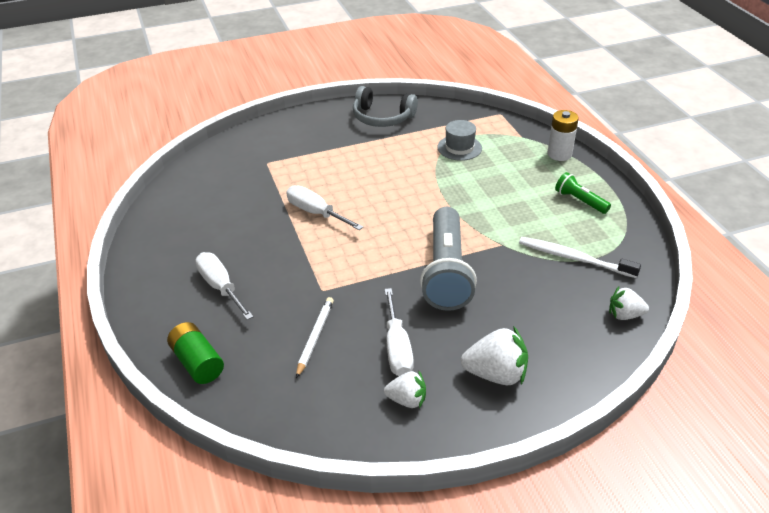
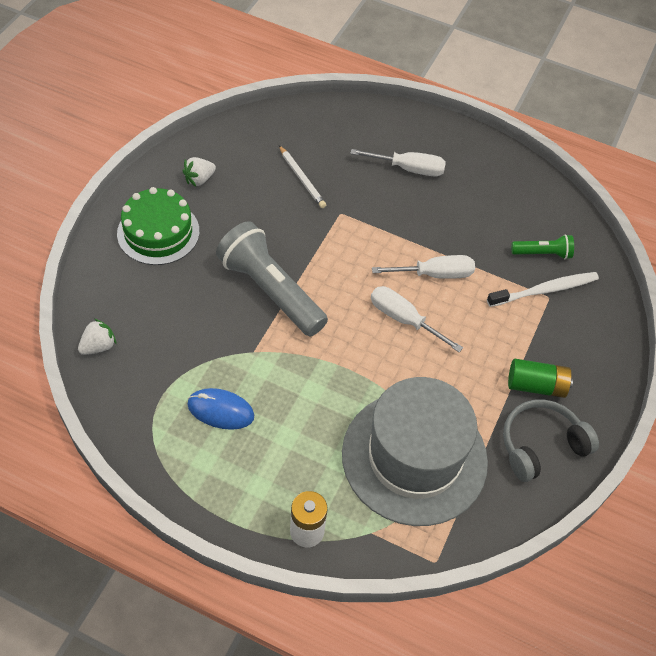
camera: 130 degrees right, 15 degrees up
green battery [167,322,224,384] -> green battery moved to [508,359,573,398]
white screwdriver [385,288,414,376] -> white screwdriver moved to [371,286,463,352]
grey hat [437,120,482,161] -> grey hat [342,377,488,526], size x2.42
white strawberry [461,326,528,385] -> green cake [117,187,199,265]
white toothbrush [519,237,641,278] -> white toothbrush moved to [487,272,599,307]
green flashlight [555,172,611,214] -> green flashlight moved to [511,234,574,259]
none -> blue mouse [187,388,254,430]

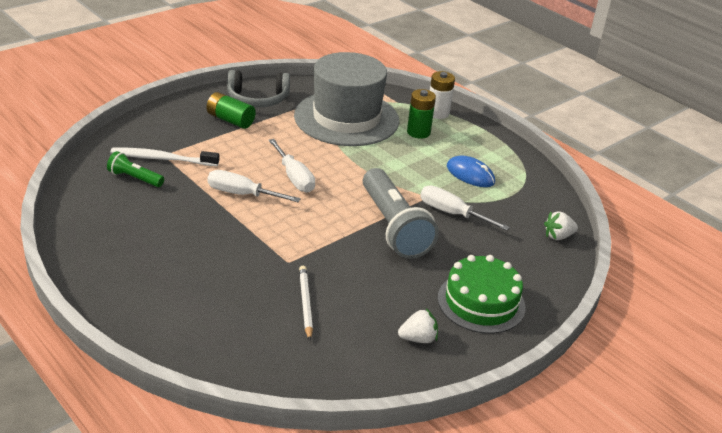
camera: 155 degrees left, 20 degrees down
white screwdriver [350,149,446,177] -> white screwdriver moved to [420,185,510,231]
none -> green battery [407,89,436,139]

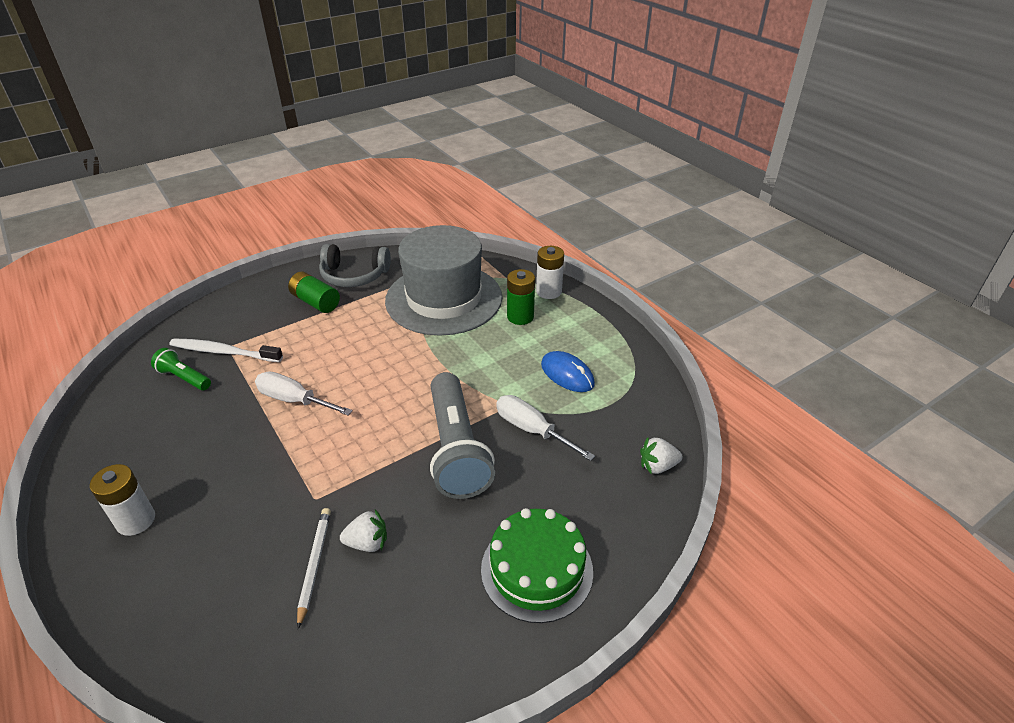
camera: 10 degrees right, 5 degrees up
white screwdriver [268,139,315,193] -> none
white strawberry [398,308,438,343] -> white strawberry moved to [340,509,387,552]
none -> white battery [90,464,155,536]

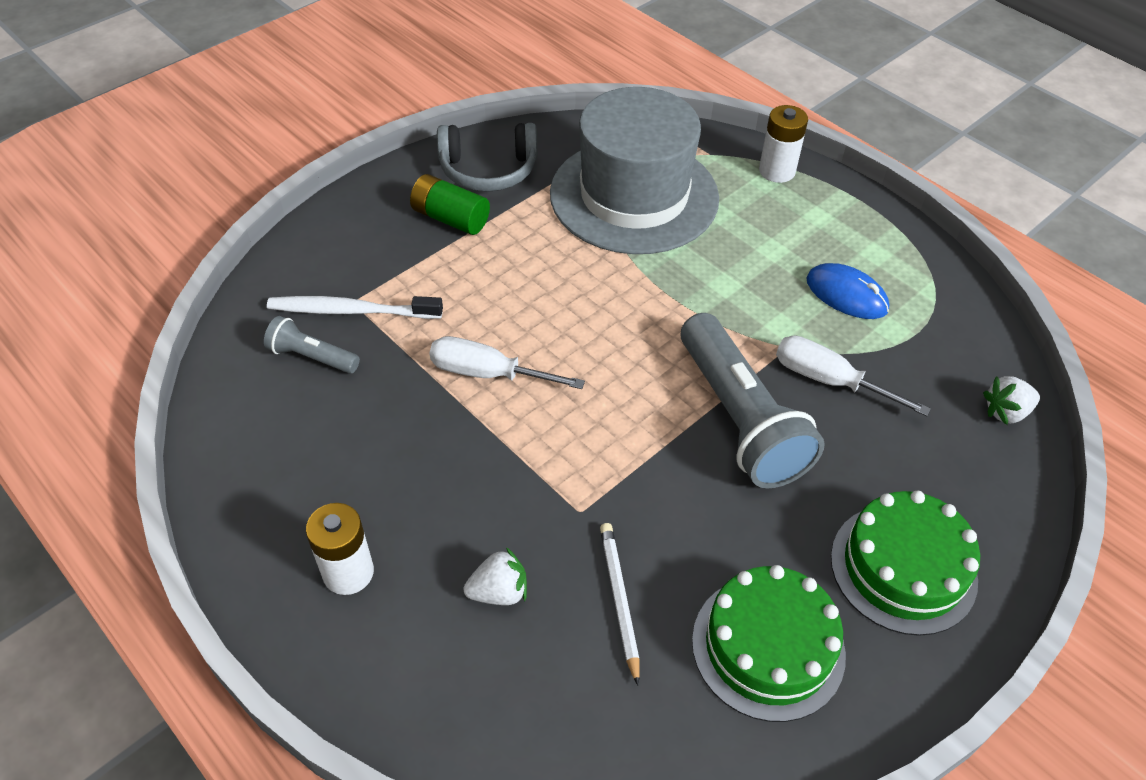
camera: 10 degrees left, 10 degrees up
green flashlight [151,348,211,390] -> grey flashlight [264,316,360,374]
white strawberry [340,509,387,552] -> white strawberry moved to [464,547,527,605]
green battery [507,269,535,325] -> none
none -> green cake [692,565,846,722]

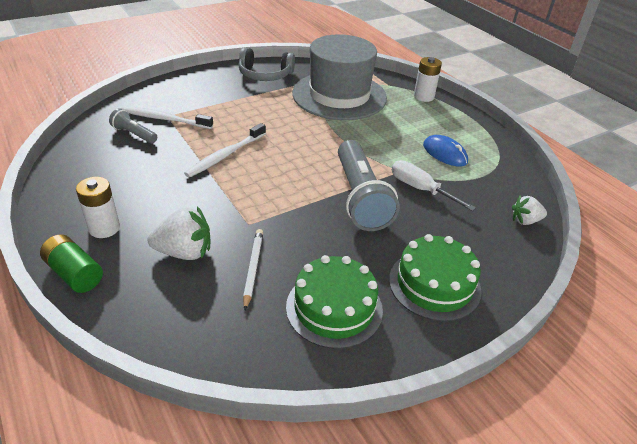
camera: 10 degrees right, 10 degrees down
green battery [410,174,490,235] -> green battery moved to [40,234,103,293]
white screwdriver [429,336,585,389] -> white toothbrush [184,123,266,178]
white strawberry [464,547,527,605] -> white strawberry [148,206,211,260], size x1.60

